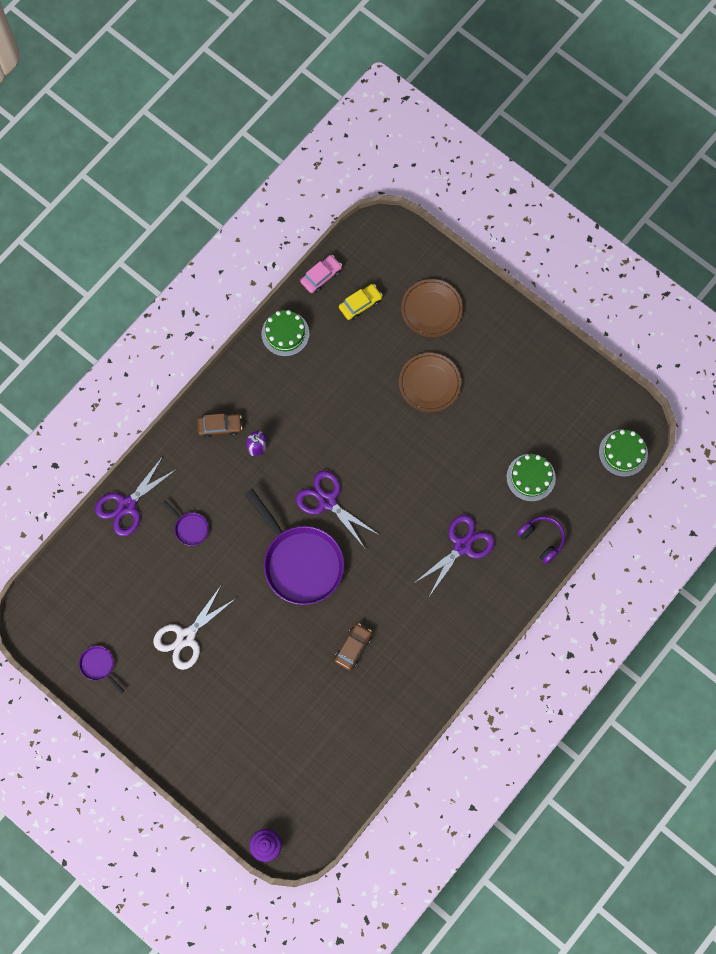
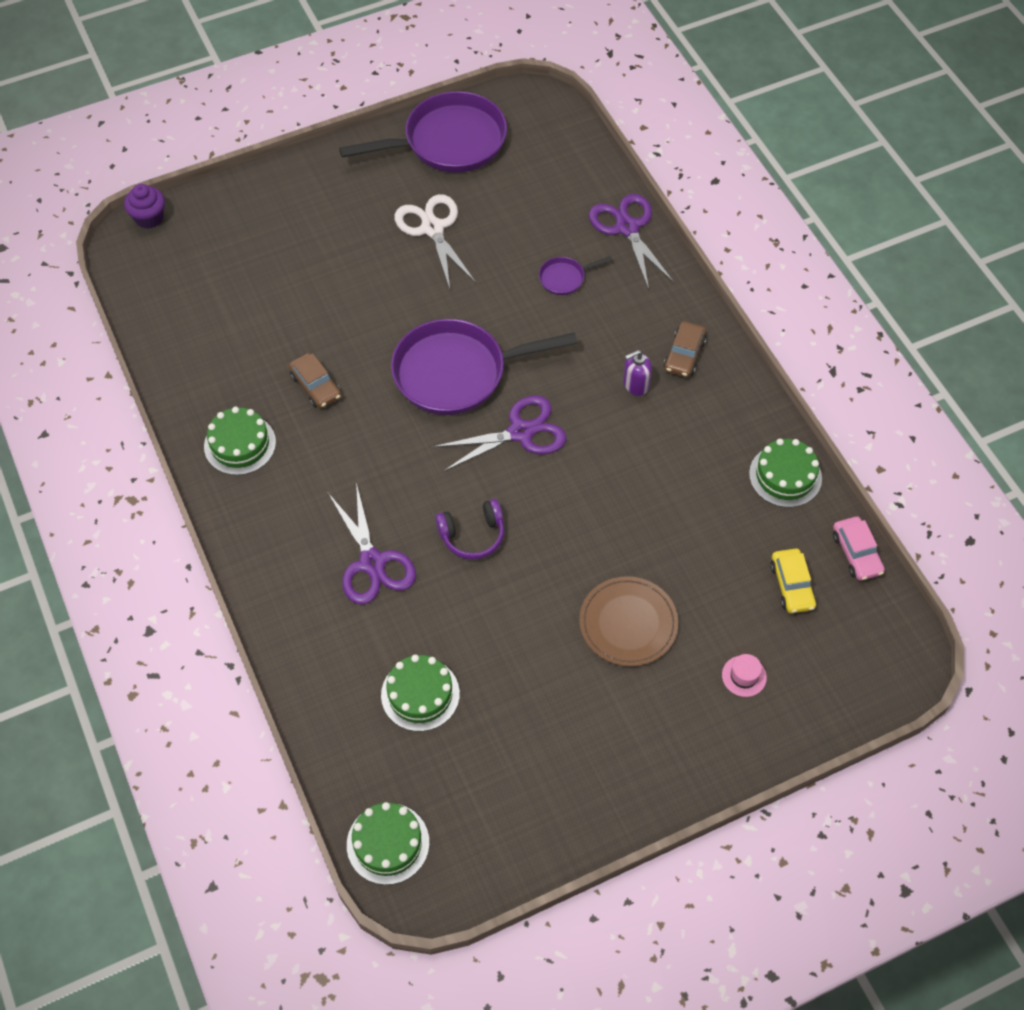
camera: 115 degrees right, 15 degrees down
purple pan [79,646,124,694] -> purple pan [339,91,507,172], size x2.34
brown plate [401,279,463,337] -> pink hat [722,654,767,697]
purple headphones [517,516,565,564] -> purple headphones moved to [435,499,504,560]
none -> green cake [204,407,276,475]

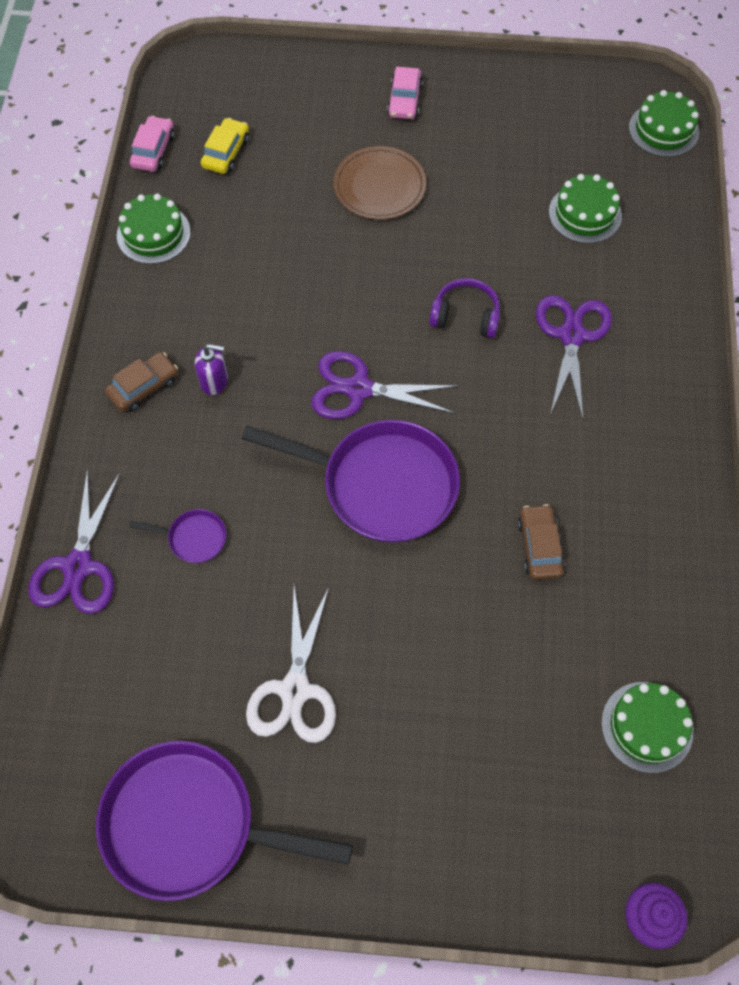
camera: 150 degrees left, 5 degrees up
green cake [204,407,276,475] -> green cake moved to [601,682,694,773]
pink hat [722,654,767,697] -> none
none -> pink car [387,67,423,119]

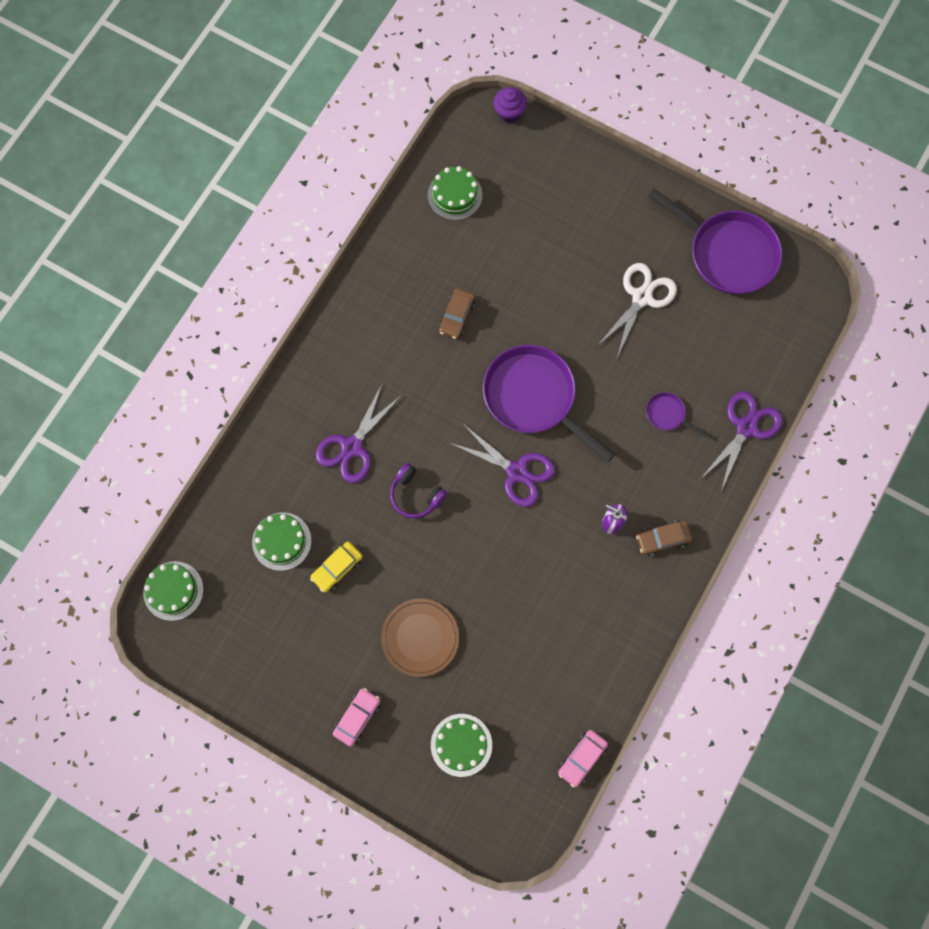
camera: 155 degrees left, 10 degrees up
green cake [117,194,191,264] -> green cake moved to [431,714,492,777]
yellow car [201,118,249,174] -> yellow car moved to [310,542,363,592]

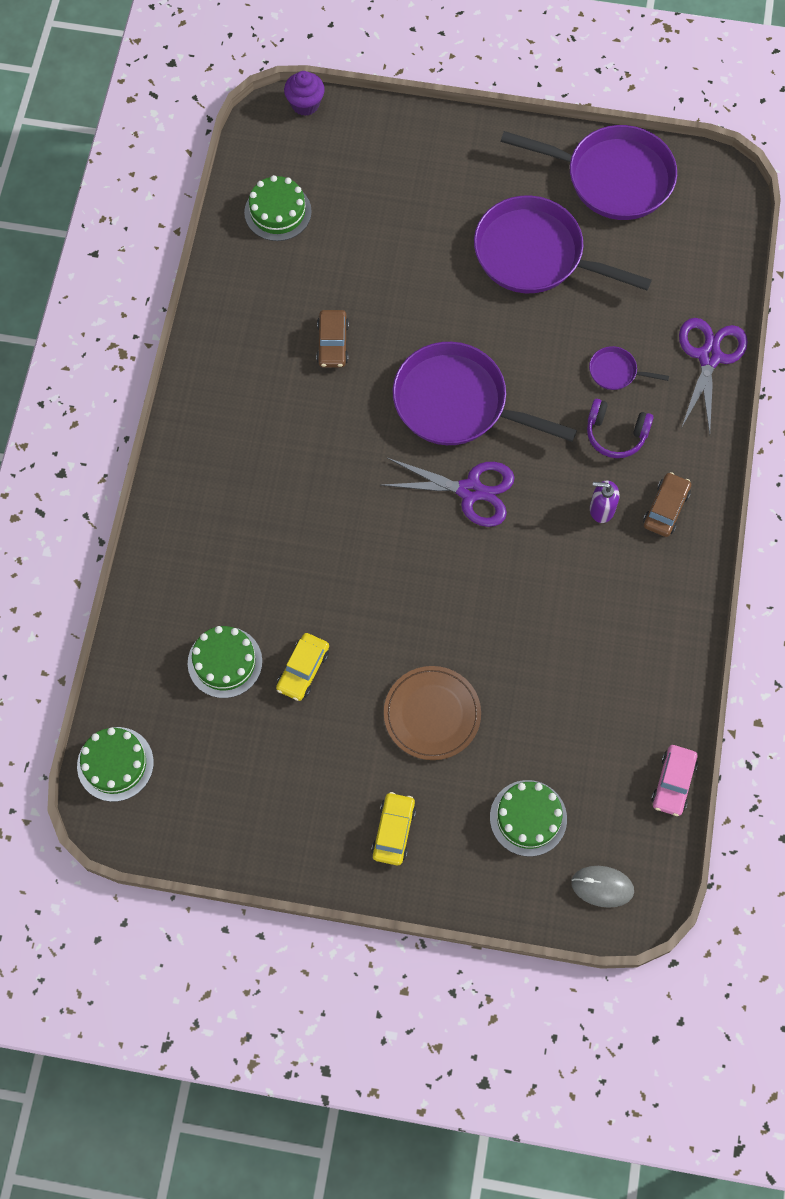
camera: 20 degrees left, 5 degrees down
purple scissors [315,384,402,483] -> none
pink car [333,688,380,746] -> yellow car [371,792,416,865]
purple headphones [390,463,447,518] -> purple headphones moved to [587,399,653,458]
white scissors [597,263,677,357] -> purple pan [474,196,652,293]
brown car [636,521,692,556] -> brown car turned 150 degrees clockwise [643,472,691,537]
none -> grey mouse [571,866,634,908]

